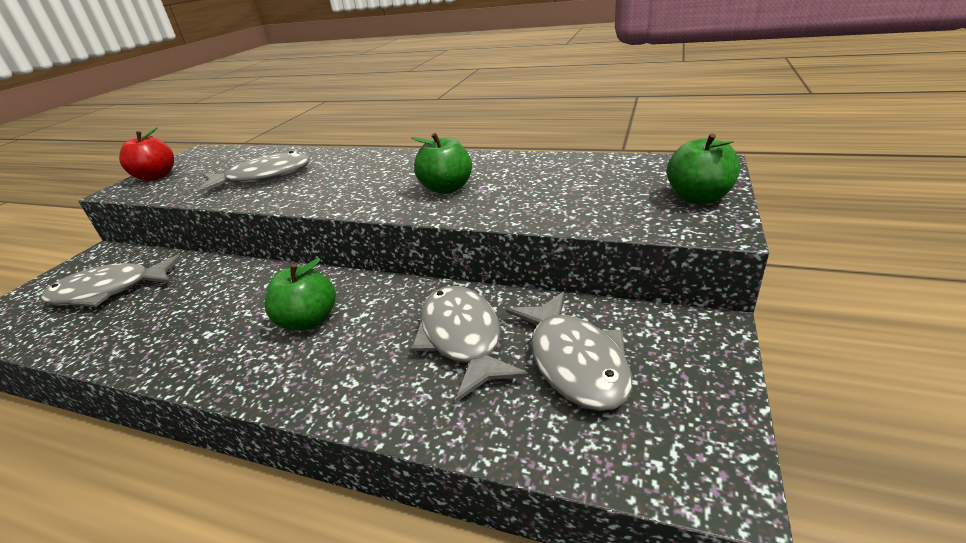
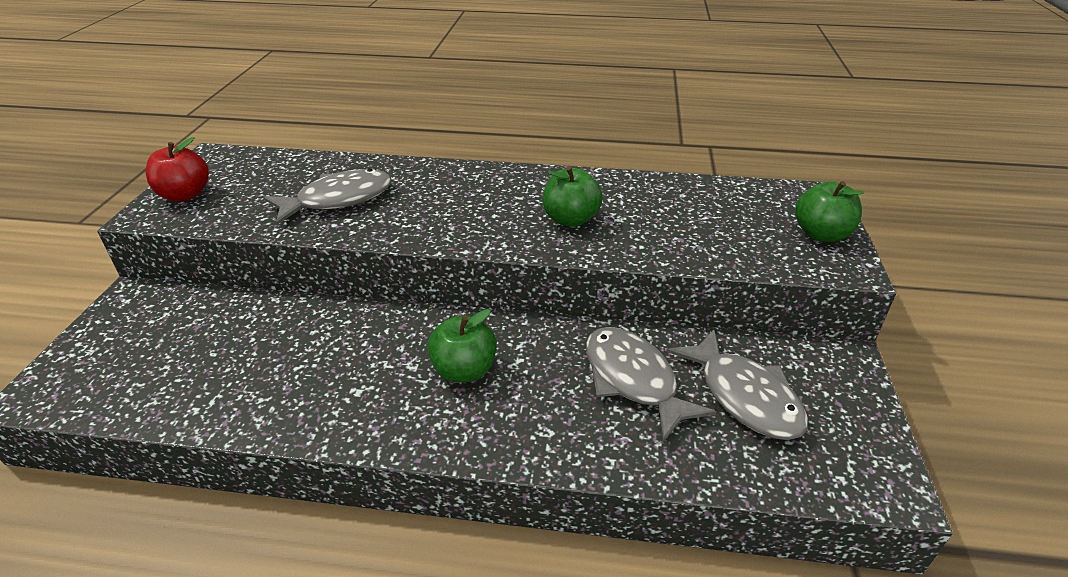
camera: 15 degrees left, 5 degrees up
grey fish [41,255,181,307] -> none

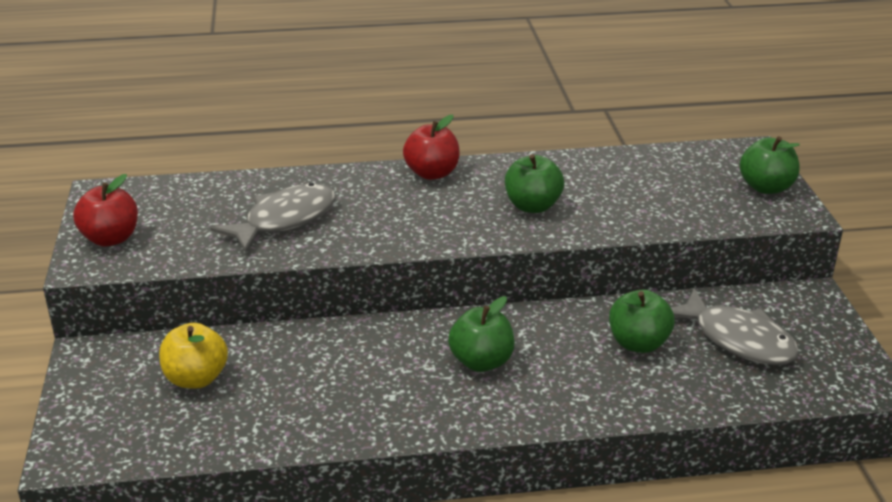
camera: 15 degrees left, 5 degrees down
grey fish [586,327,716,442] -> green apple [609,290,675,353]
none -> yellow apple [159,323,228,388]
none -> red apple [403,115,460,180]

